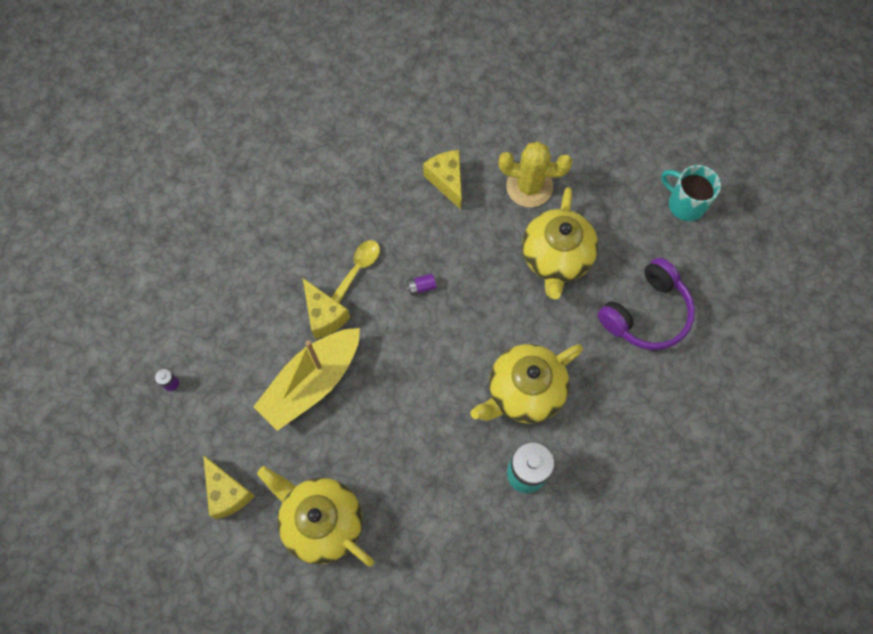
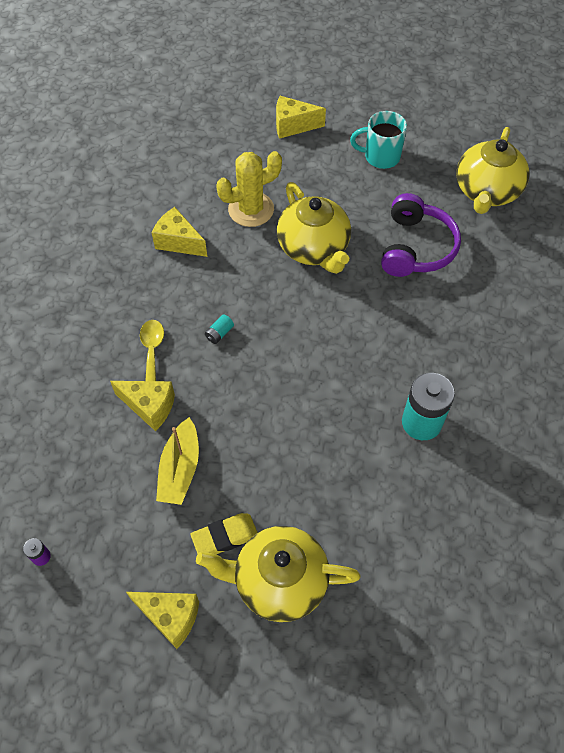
camera: 35 degrees left, 10 degrees down
yellow boat [253,328,360,431] -> yellow boat [156,417,199,505], size x0.66
purple battery [407,273,436,295] -> turquoise battery [205,314,234,344]
yellow teapot [470,344,583,424] -> yellow teapot moved to [456,127,529,214]
none -> yellow eraser [191,513,258,554]
none -> yellow cheese [276,96,326,139]

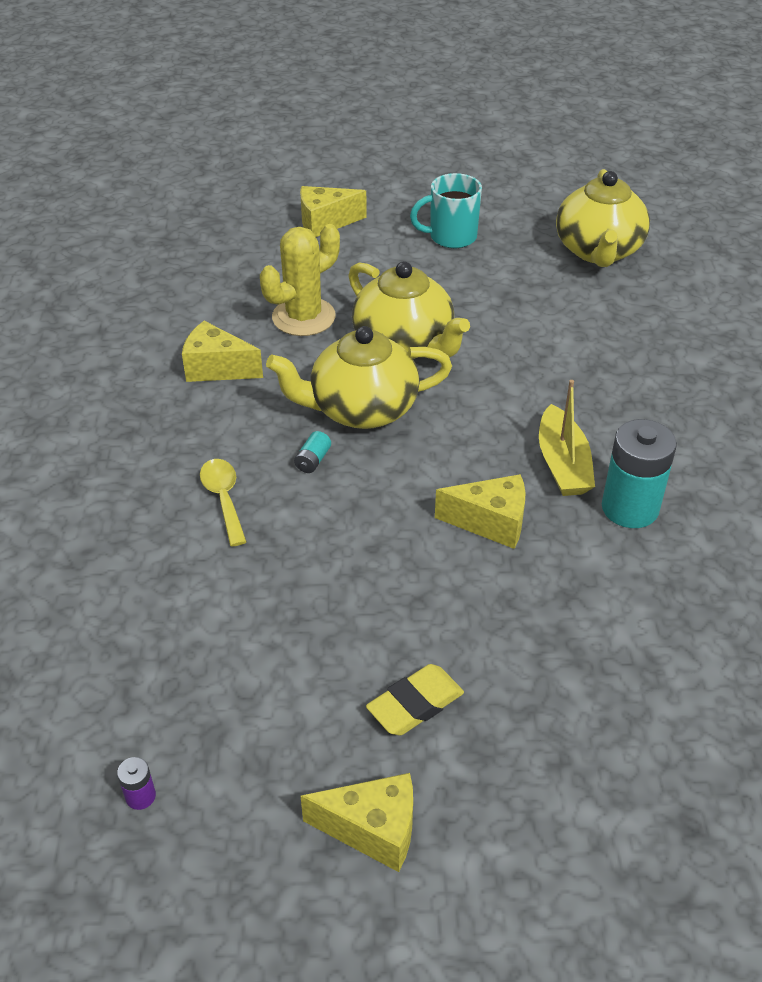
camera: 15 degrees left, 15 degrees down
yellow cheese [110,381,175,431] -> yellow cheese moved to [435,474,525,549]
yellow boat [156,417,199,505] -> yellow boat moved to [539,380,595,496]
yellow teapot [196,526,360,622] -> yellow teapot moved to [266,326,452,429]
purple headphones [381,193,461,277] -> none

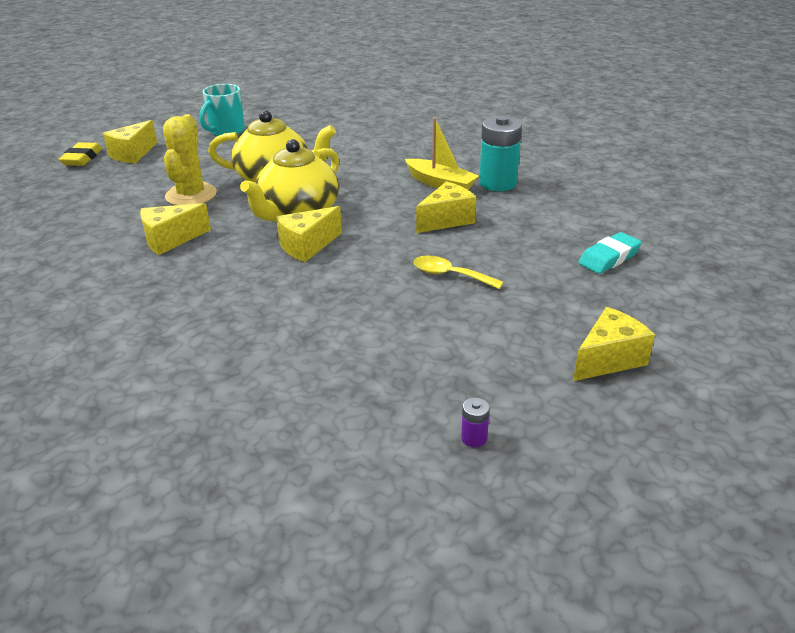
camera: 45 degrees left, 10 degrees down
yellow spoon [200,459,247,546] -> yellow spoon moved to [414,255,504,289]
turquoise battery [294,431,331,473] -> yellow cheese [276,206,342,262]
yellow eraser [366,664,464,736] -> yellow eraser moved to [58,142,103,166]
yellow teapot [556,169,650,267] -> none
none -> turquoise eraser [578,232,642,274]

